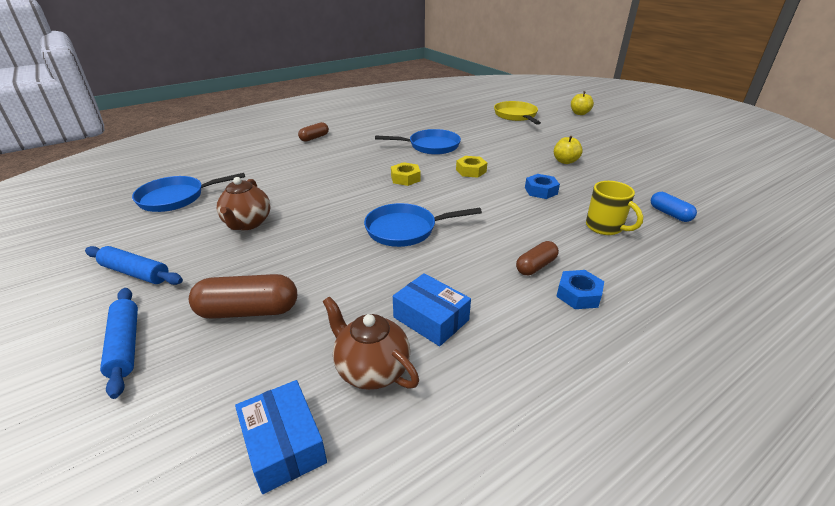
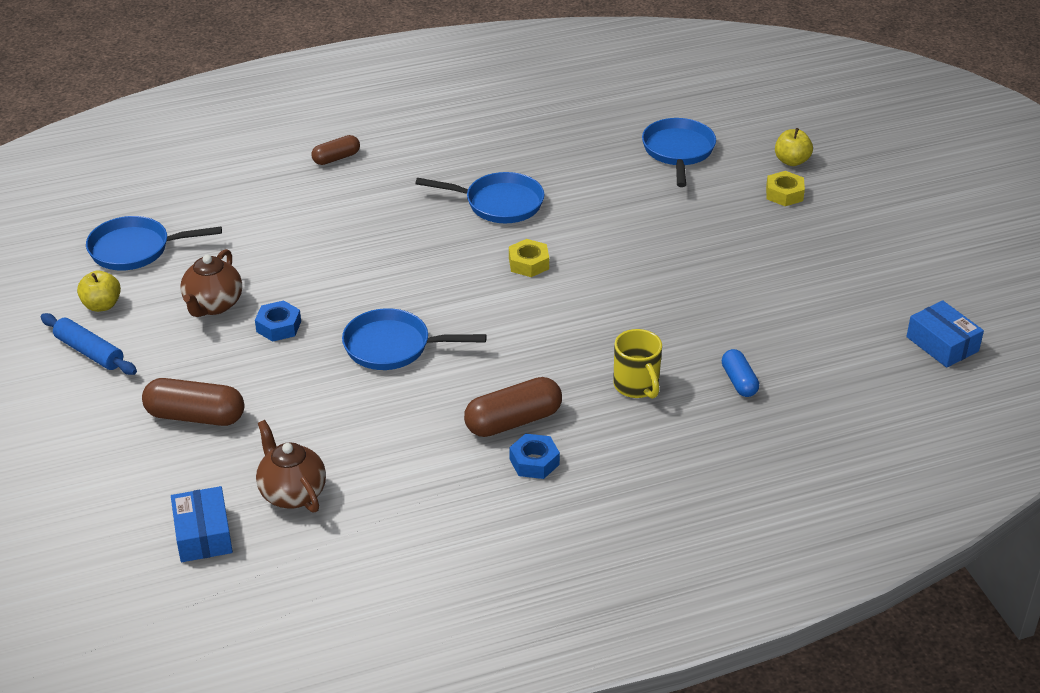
camera: 15 degrees right, 5 degrees up
blue rolling pin [100,288,138,399] -> none
yellow nut [391,162,420,186] -> yellow nut moved to [766,171,805,206]
blue box [393,273,471,346] -> blue box moved to [906,300,984,368]
yellow pan [494,101,541,125] -> blue pan [642,118,716,187]
brown capsule [516,241,559,275] -> brown capsule [464,377,562,437], size x1.66
blue nut [525,174,560,199] -> blue nut moved to [255,300,301,342]
yellow apple [554,136,583,164] -> yellow apple moved to [77,271,121,312]

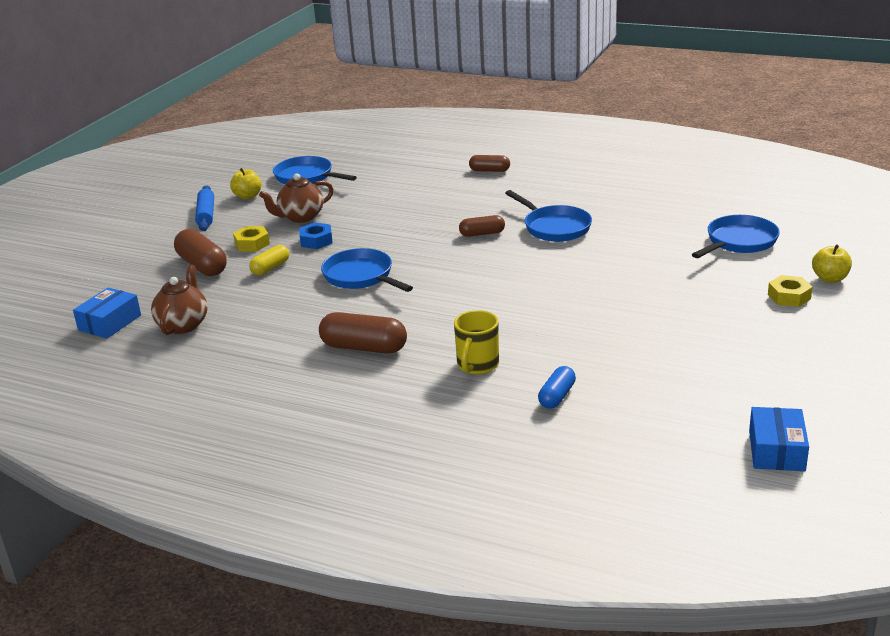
camera: 45 degrees right, 10 degrees down
yellow nut [509,239,549,277] -> yellow nut moved to [233,226,270,251]
blue nut [510,434,560,479] -> none
none -> yellow capsule [249,245,289,275]
none -> brown capsule [459,215,505,237]

